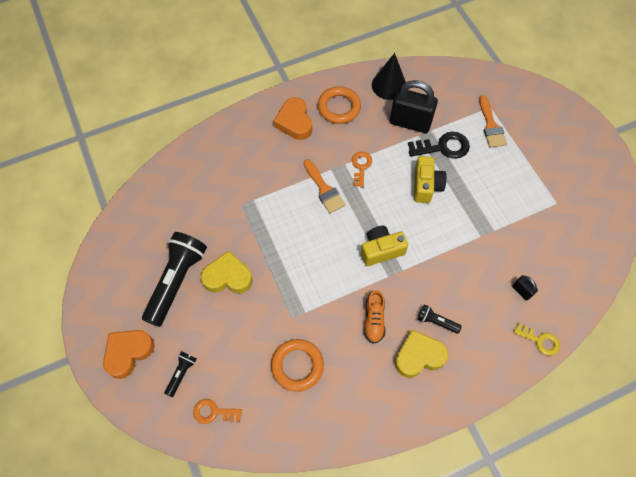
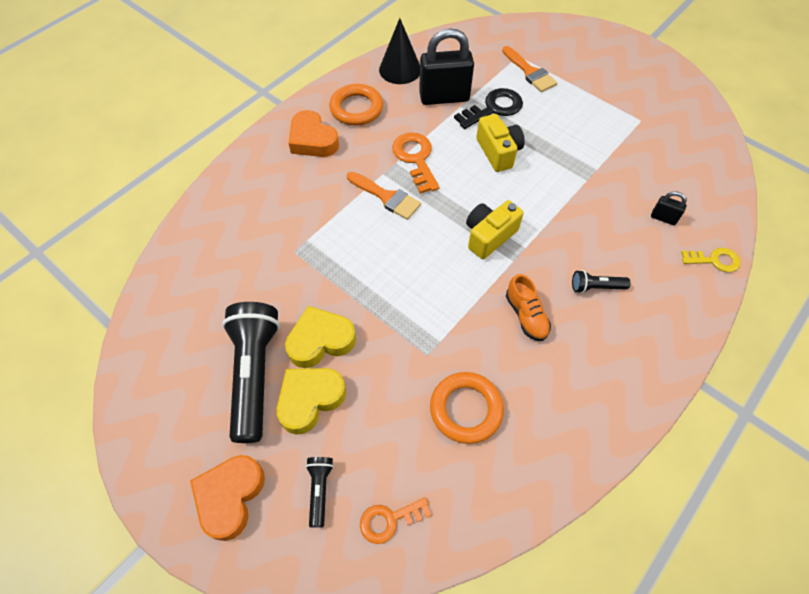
camera: 25 degrees left, 5 degrees down
orange key [352,152,372,187] -> orange key [392,133,440,194], size x1.54
yellow heart [395,330,449,378] -> yellow heart moved to [277,368,346,435]

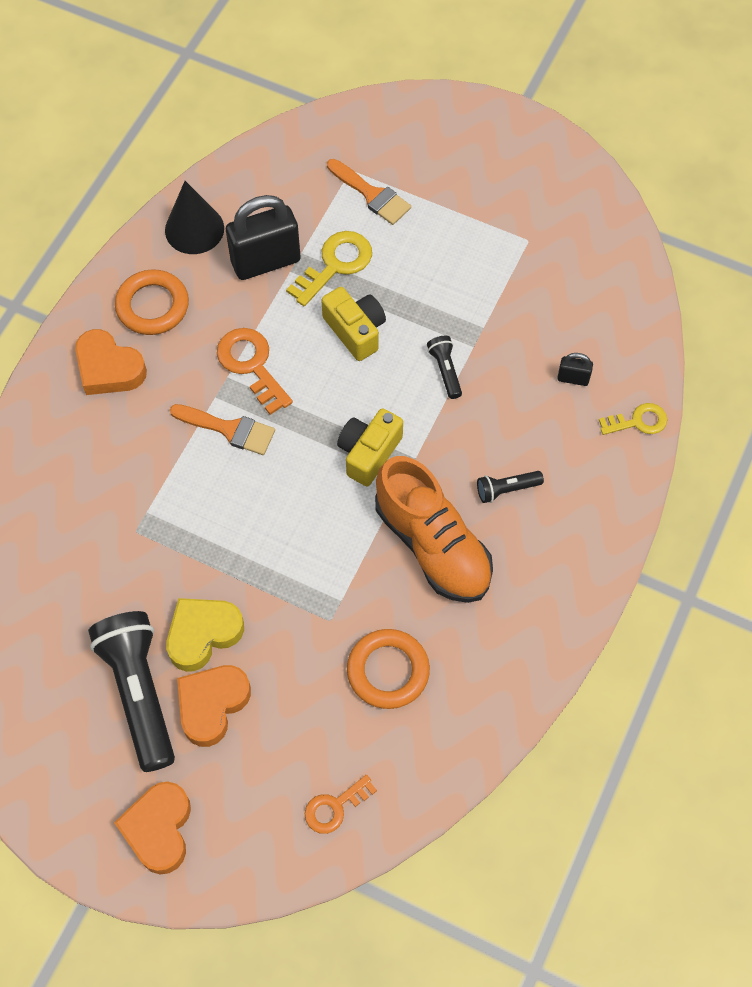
camera: 15 degrees left, 5 degrees up
yellow heart [277,368,346,435] -> orange heart [177,665,251,747]
black flashlight [306,457,334,528] -> black flashlight moved to [427,336,462,399]
black key [454,88,523,129] -> yellow key [286,231,372,306]
orange shoe [506,274,551,341] -> orange shoe [375,456,493,603], size x2.00

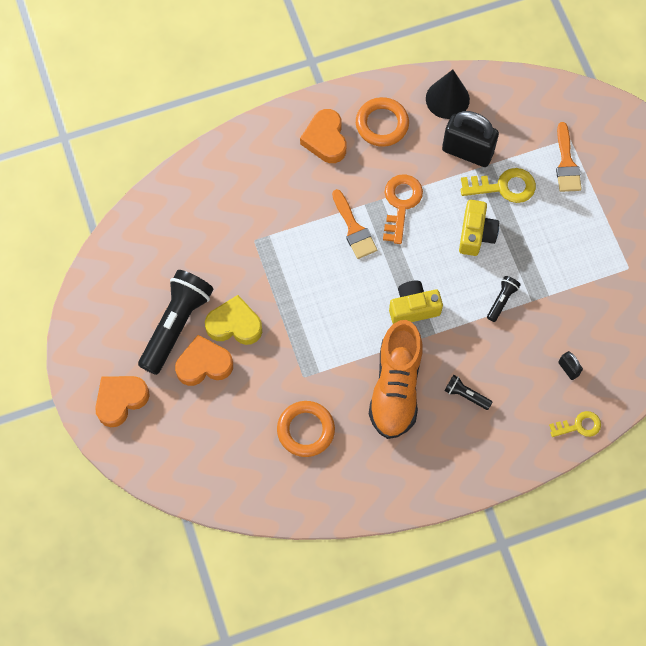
camera: 45 degrees right, 5 degrees up
orange key [305,775,377,834] -> none
yellow key [599,403,667,435] -> yellow key turned 45 degrees counterclockwise [549,411,601,437]

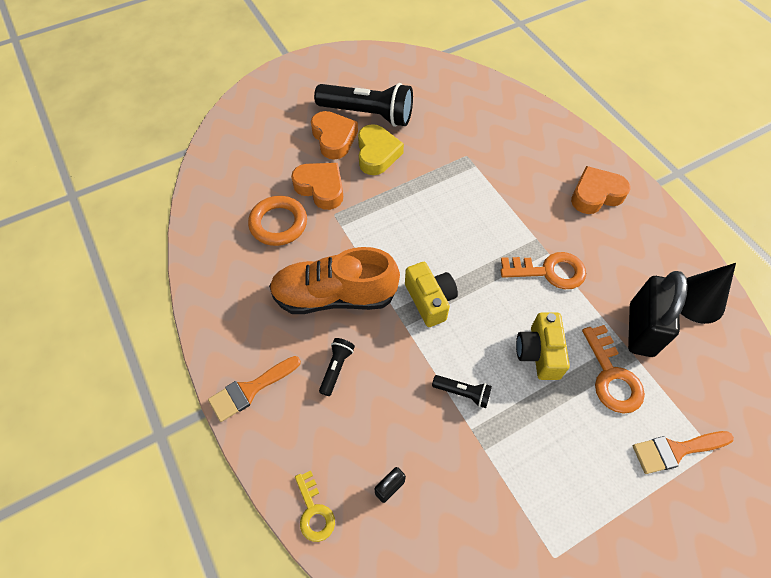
camera: 80 degrees right, 10 degrees down
orange heart [95,376,150,427] -> orange heart moved to [291,163,343,210]
orange brush [332,189,377,259] -> orange brush moved to [208,356,301,422]
orange ring [356,97,409,147] -> none
yellow camera [459,200,499,256] -> yellow camera turned 90 degrees clockwise [516,312,570,380]
yellow key [461,168,536,203] -> orange key [582,325,645,414]

